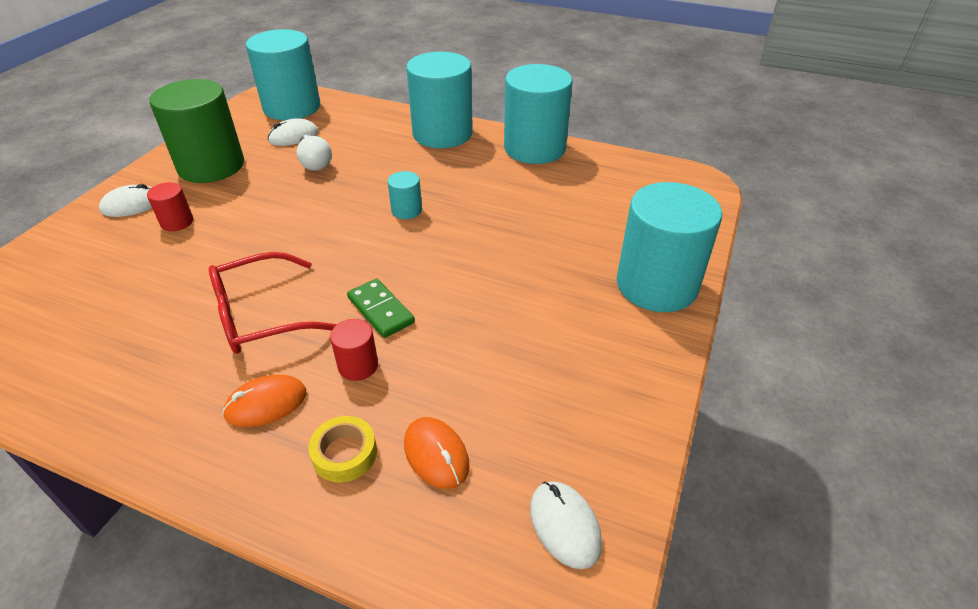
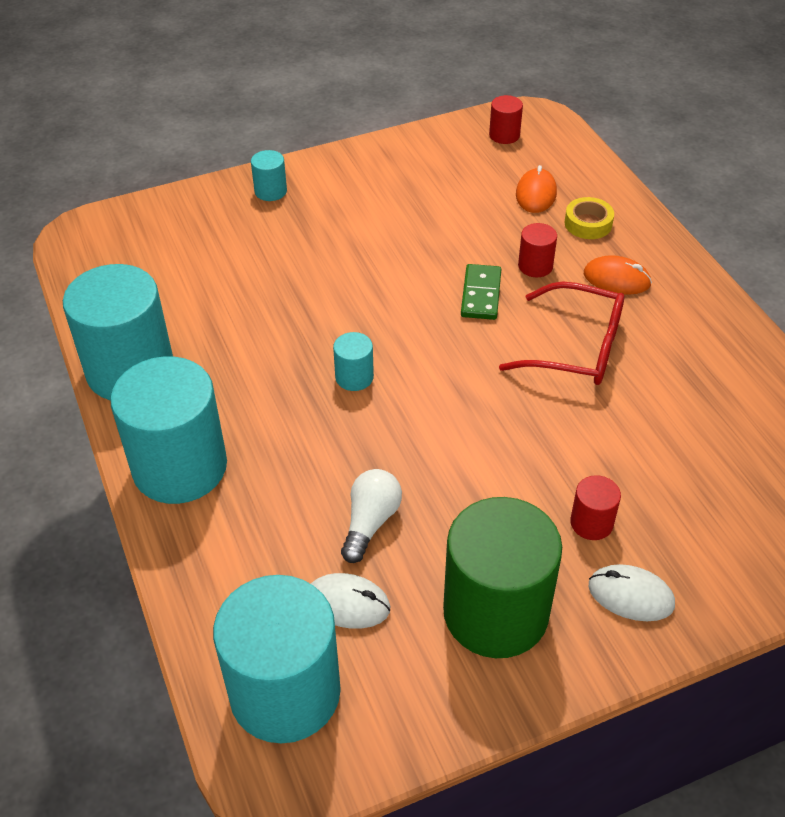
camera: 135 degrees left, 5 degrees up
white mouse [530,481,602,569] -> red cylinder [489,95,523,144]
turquoise cylinder [617,182,722,312] -> turquoise cylinder [251,150,287,201], size x0.43

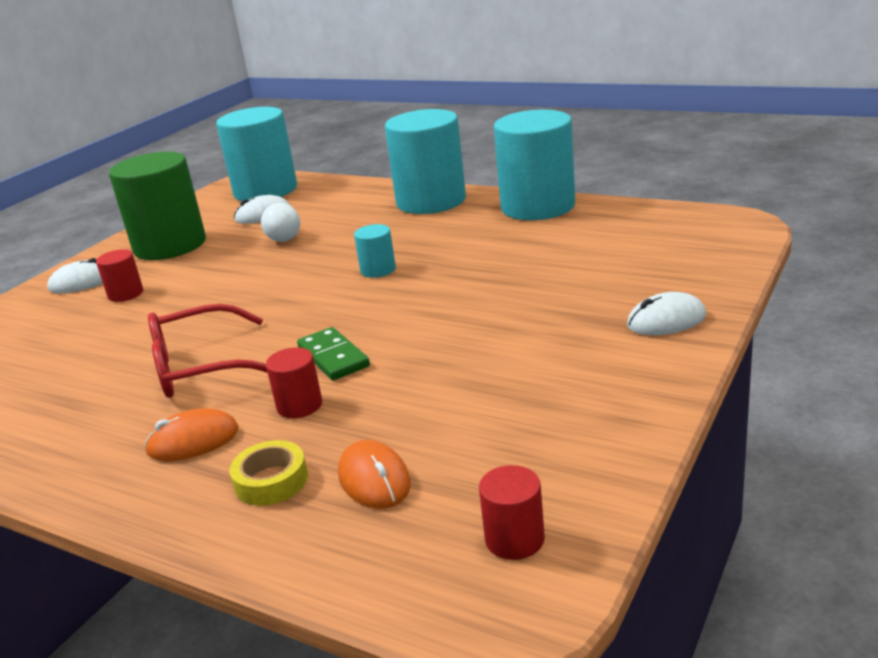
camera: 145 degrees right, 20 degrees down
turquoise cylinder [251,150,287,201] -> white mouse [627,292,706,335]

